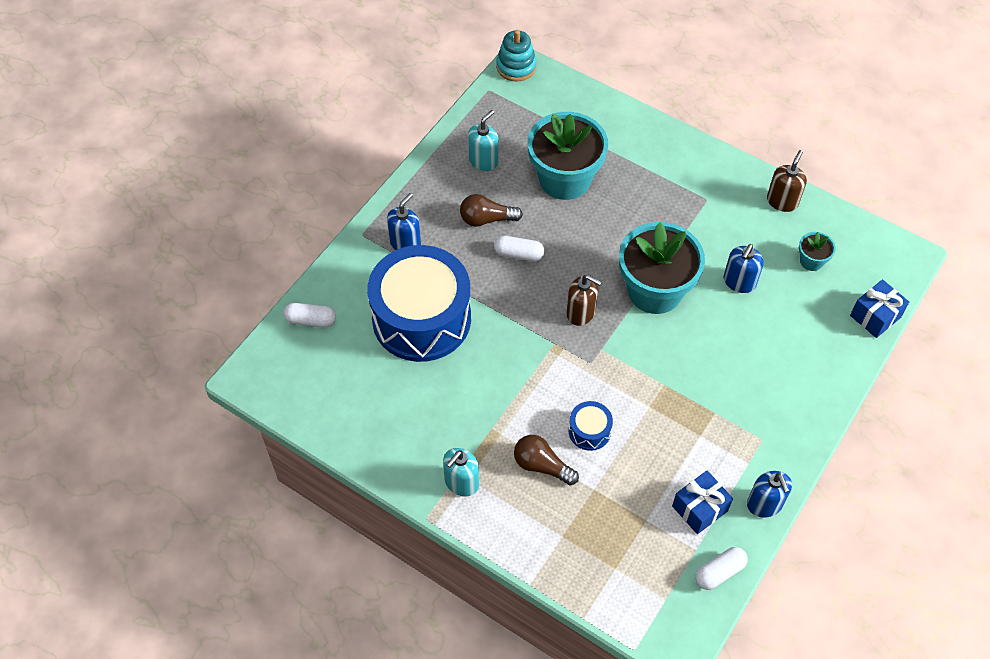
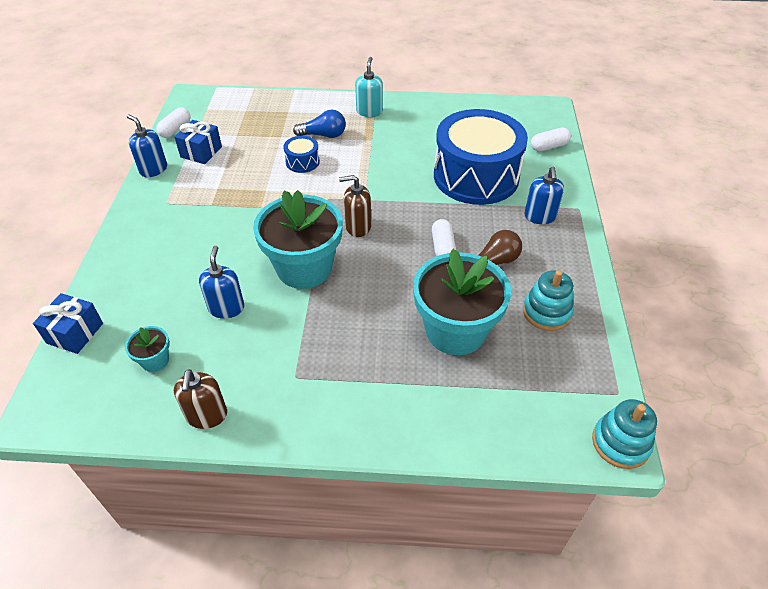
camera: 150 degrees right, 10 degrees down
turquoise soap dispenser [468,110,499,171] -> turquoise stacking toy [523,270,574,331]
white capsule [494,236,544,262] -> white capsule turned 75 degrees counterclockwise [432,219,456,256]
brown light bulb [514,435,579,486] -> blue light bulb [293,110,346,138]

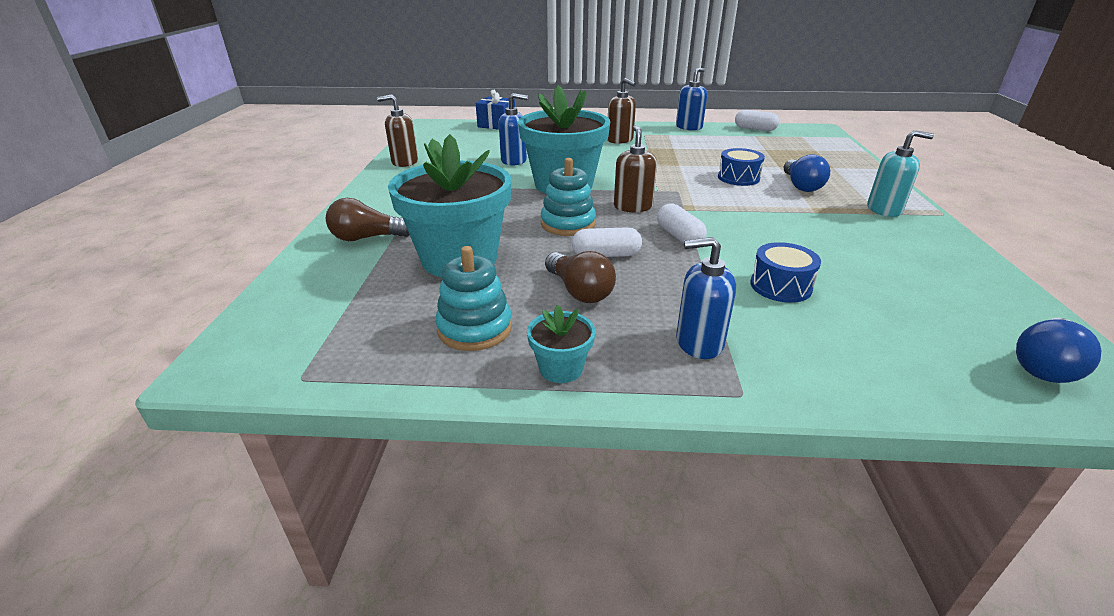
camera: 90 degrees right, 15 degrees down
turquoise flower pot [125,326,170,372] -> turquoise flower pot moved to [527,305,595,383]
blue gift [175,120,222,164] -> none
blue drum [434,109,528,205] -> blue drum [750,242,821,303], size x0.41
white capsule [531,128,571,152] -> white capsule moved to [657,203,707,244]
turquoise stacking toy [592,399,657,469] -> turquoise stacking toy moved to [541,158,596,236]
none -> brown light bulb [326,198,410,241]
none -> brown soap dispenser [607,78,636,144]
none -> blue light bulb [1016,318,1102,383]

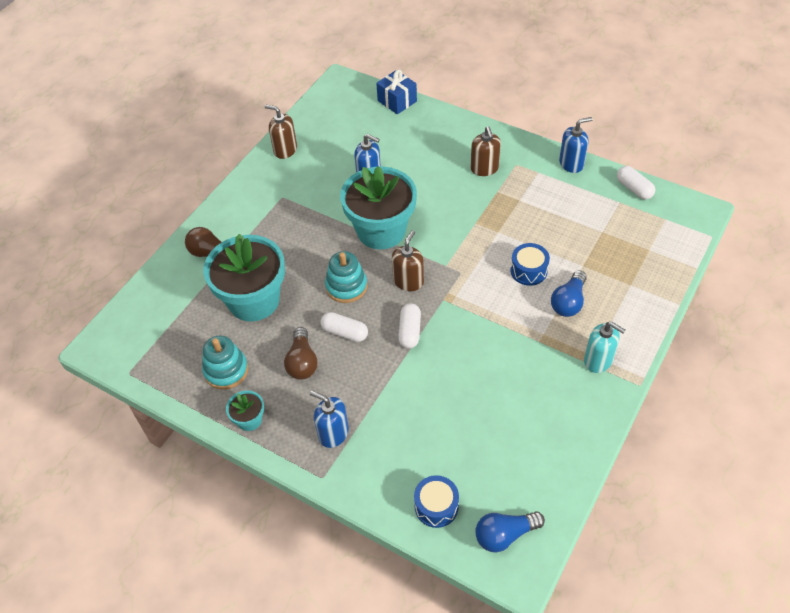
camera: 30 degrees right, 20 degrees up
blue drum [750,242,821,303] -> blue drum moved to [414,475,459,528]

